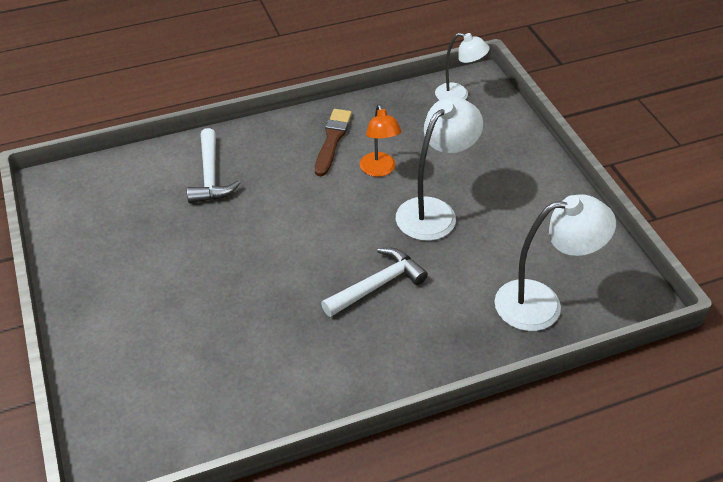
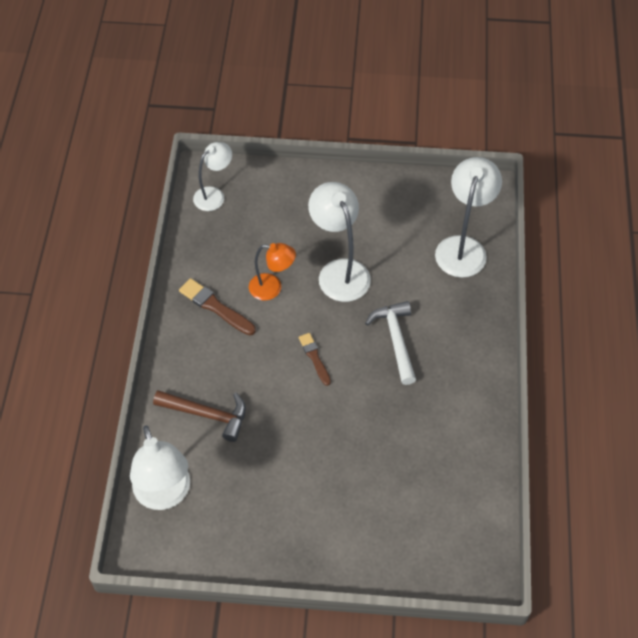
camera: 65 degrees left, 10 degrees up
white hammer [187,128,240,203] -> brown hammer [153,390,246,442]
none -> white lamp [130,425,190,510]
none -> brown brush [299,333,331,386]

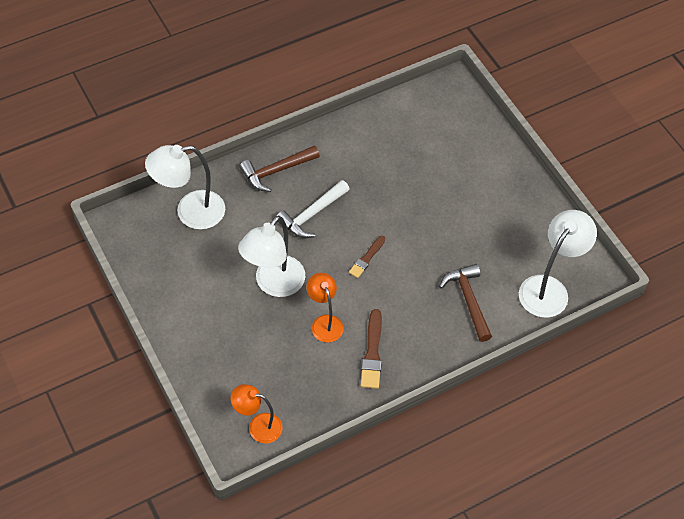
camera: 125 degrees left, 0 degrees up
white lamp [193,142,232,211] -> orange lamp [231,384,283,443]
none -> brown hammer [239,145,320,192]

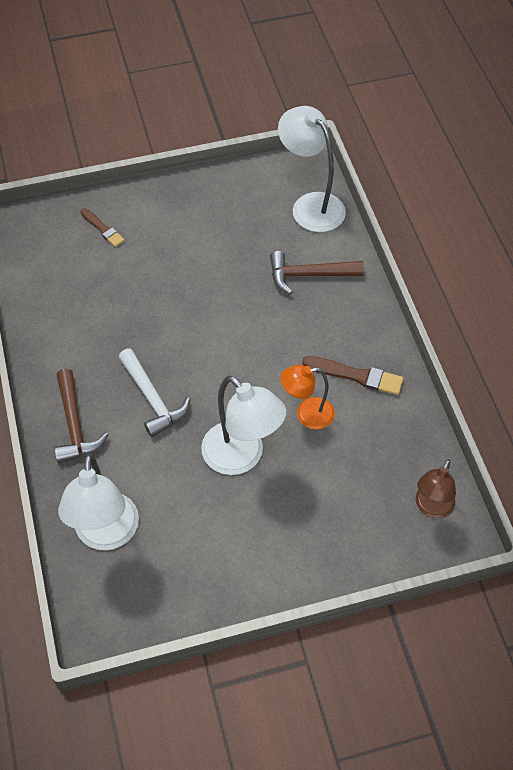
camera: 75 degrees left, 0 degrees up
orange lamp [231,384,283,443] -> brown lamp [416,459,456,518]
brown brush [349,236,385,278] -> brown brush moved to [80,208,125,247]

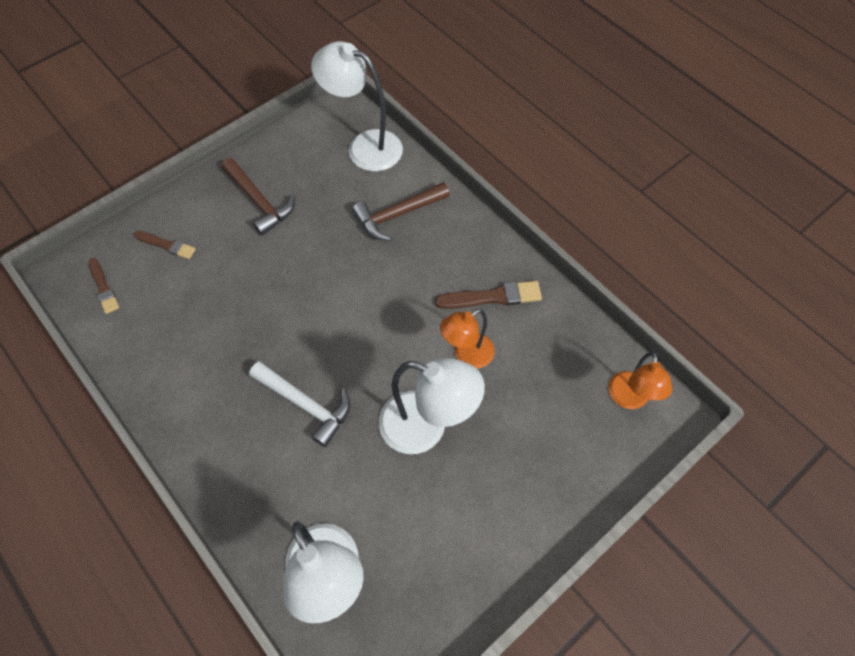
camera: 25 degrees left, 5 degrees up
brown hammer [54,369,109,463] -> brown hammer moved to [222,158,295,236]
brown lamp [416,459,456,518] -> orange lamp [609,351,672,409]
none -> brown brush [88,258,119,314]

